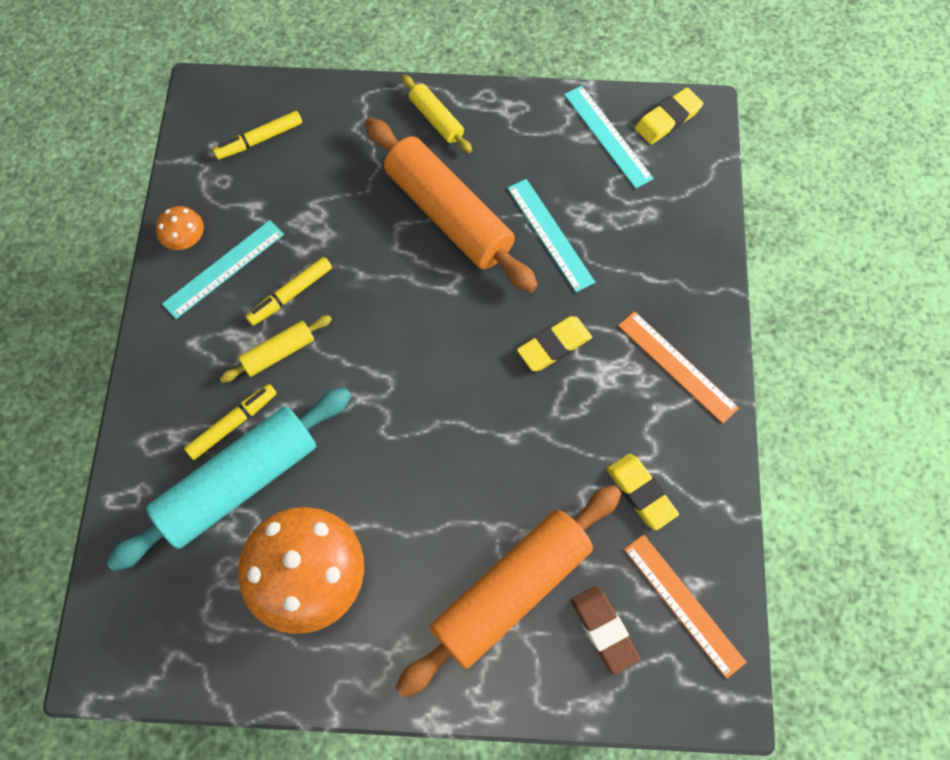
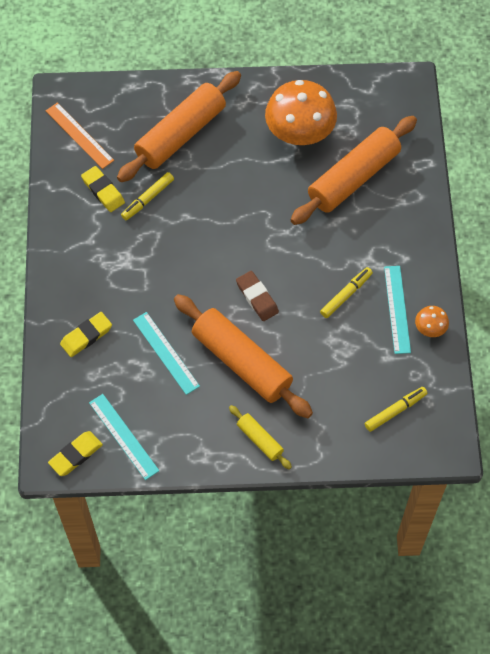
camera: 175 degrees right, 5 degrees down
turquoise rolling pin [106,387,351,571] -> orange rolling pin [290,116,417,225]
turquoise ruler [162,220,284,319] -> turquoise ruler turned 45 degrees counterclockwise [384,266,411,354]
yellow marker [184,384,277,460] -> yellow marker moved to [121,172,174,220]
yellow rolling pin [220,315,332,383] -> none
yellow eraser [517,316,592,371] -> yellow eraser moved to [60,312,112,357]
brown eraser [571,586,640,675] -> brown eraser moved to [236,271,279,321]
orange ruler [618,311,739,424] -> none

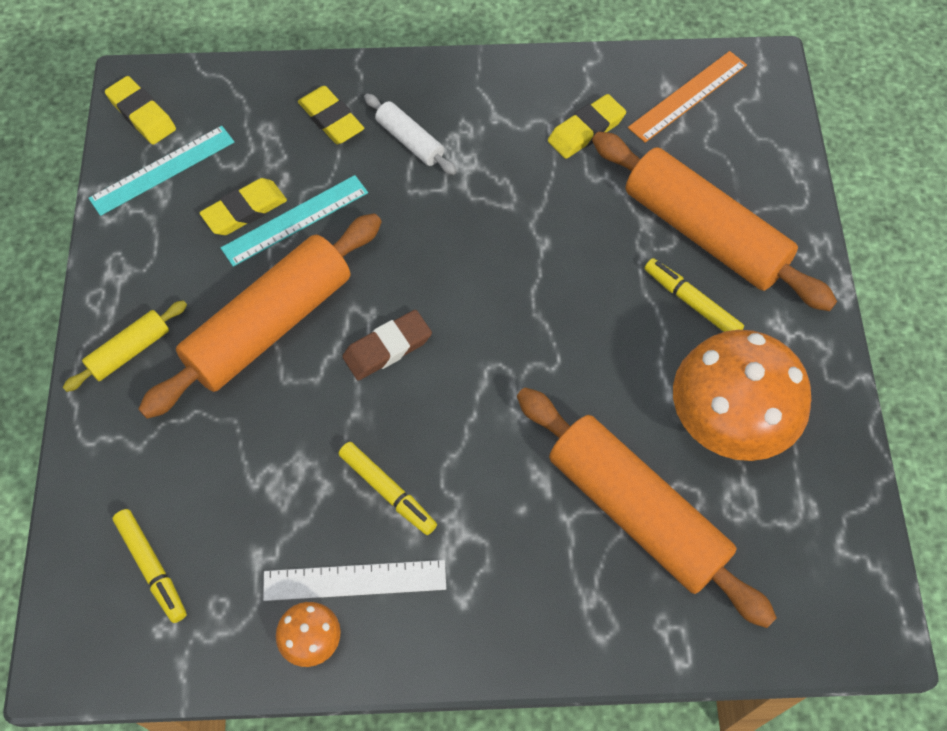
camera: 90 degrees right, 0 degrees up
yellow marker [121,172,174,220] -> yellow marker moved to [645,258,744,332]
turquoise ruler [384,266,411,354] -> white ruler [263,560,446,601]
none -> yellow eraser [200,178,287,235]
none -> white rolling pin [364,94,457,175]

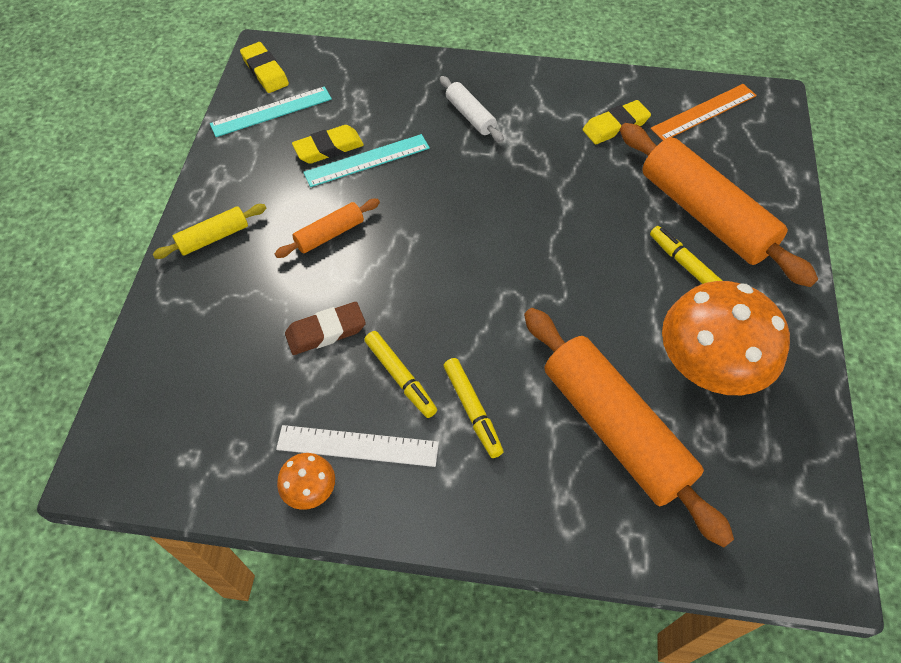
camera: 10 degrees right, 5 degrees down
yellow marker [113,509,187,623] -> yellow marker moved to [444,358,504,458]
orange rolling pin [138,213,382,419] -> orange rolling pin [275,199,380,258], size x0.47
yellow eraser [298,86,364,144] -> none
brown eraser [342,310,432,381] -> brown eraser moved to [285,302,366,355]

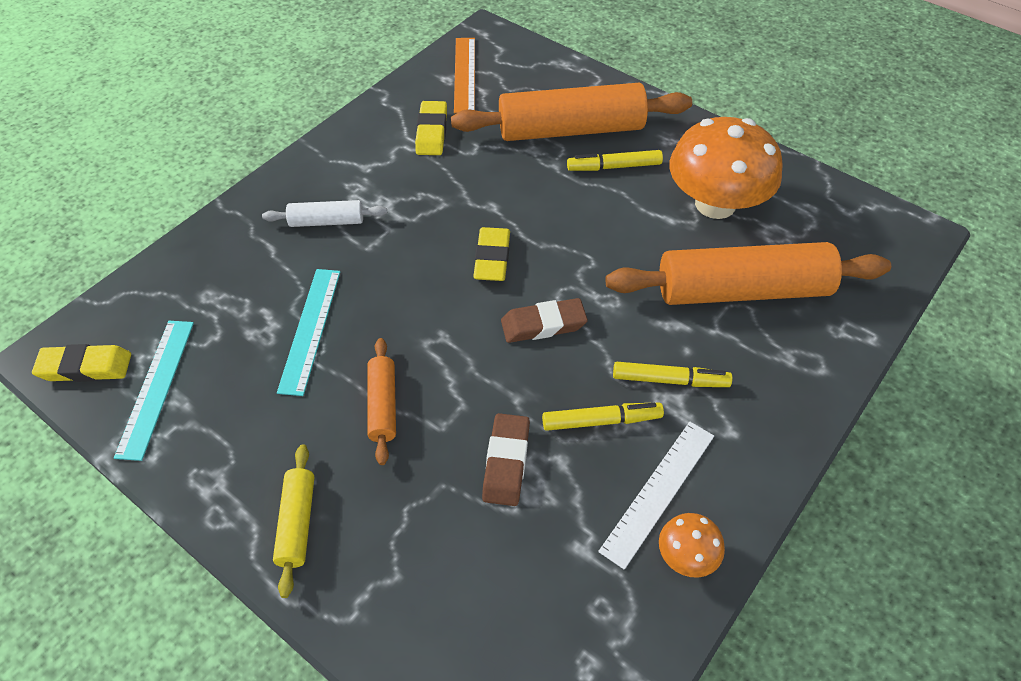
camera: 60 degrees left, 5 degrees down
yellow eraser [292,125,364,164] -> yellow eraser moved to [473,227,510,281]
none -> brown eraser [501,298,588,343]

